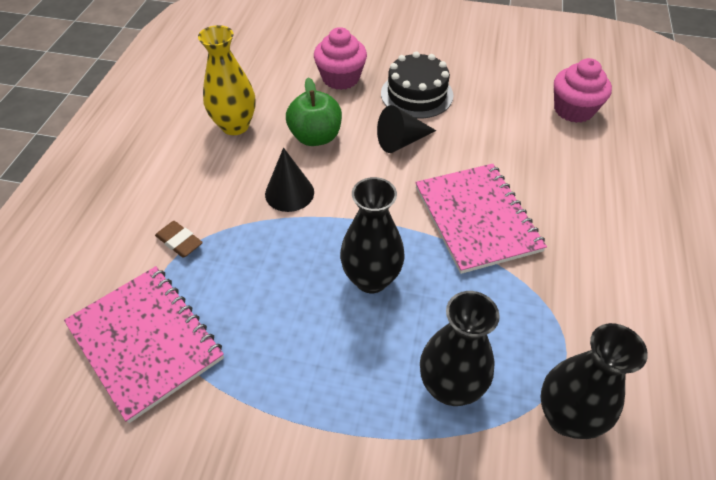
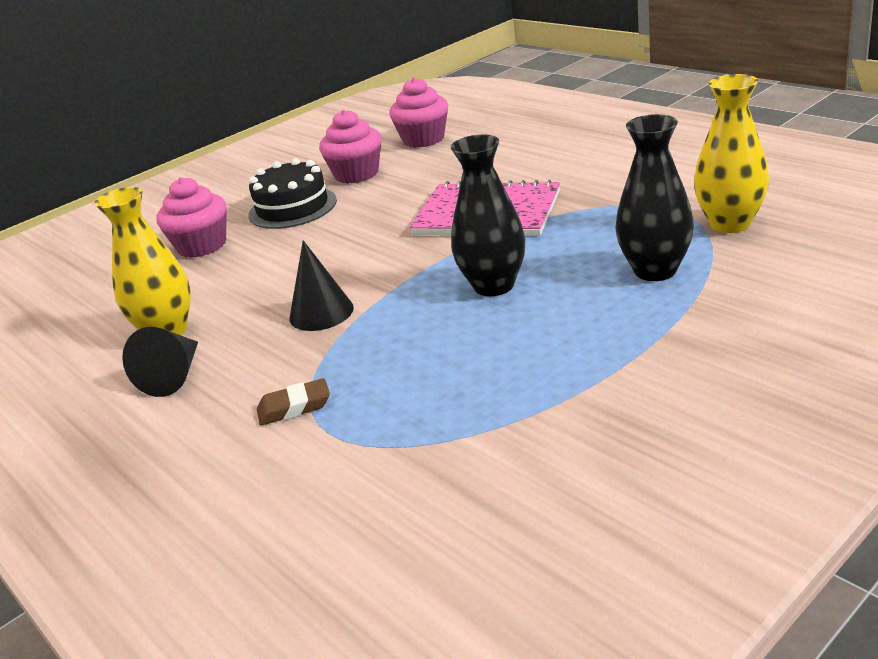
camera: 50 degrees left, 20 degrees down
pink notebook [64,266,224,423] -> none
green apple [286,77,342,146] -> none
black cone [377,105,436,153] -> black cone moved to [122,327,198,397]
black vase [541,323,648,439] -> yellow vase [694,74,769,233]
none -> pink cupcake [319,110,381,184]

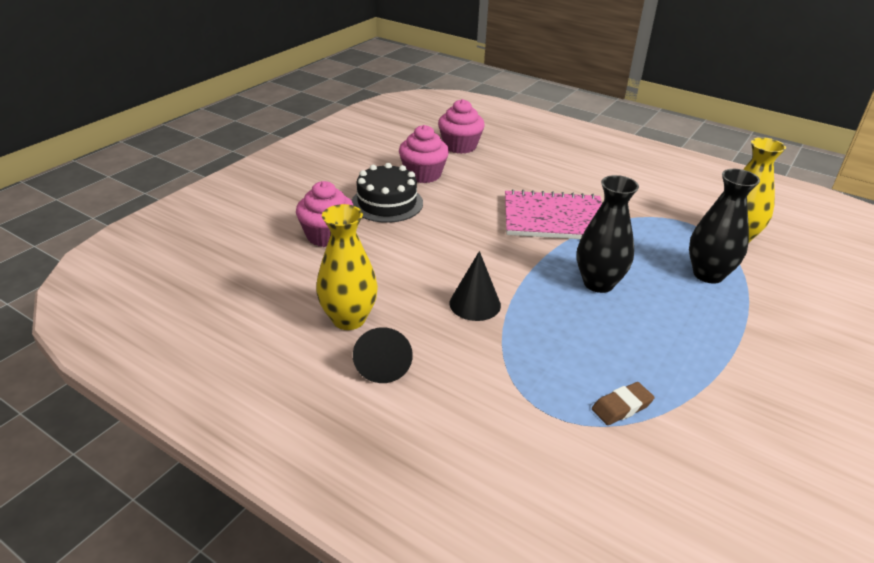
camera: 20 degrees left, 5 degrees up
brown eraser [257,378,330,426] -> brown eraser moved to [592,382,655,425]

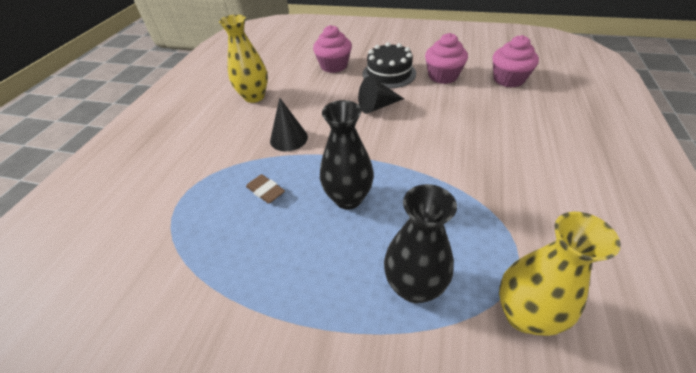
camera: 75 degrees right, 10 degrees up
black cone [353,327,413,383] -> black cone moved to [358,76,404,114]
pink notebook [505,189,602,239] -> none
brown eraser [592,382,655,425] -> brown eraser moved to [246,174,285,204]

